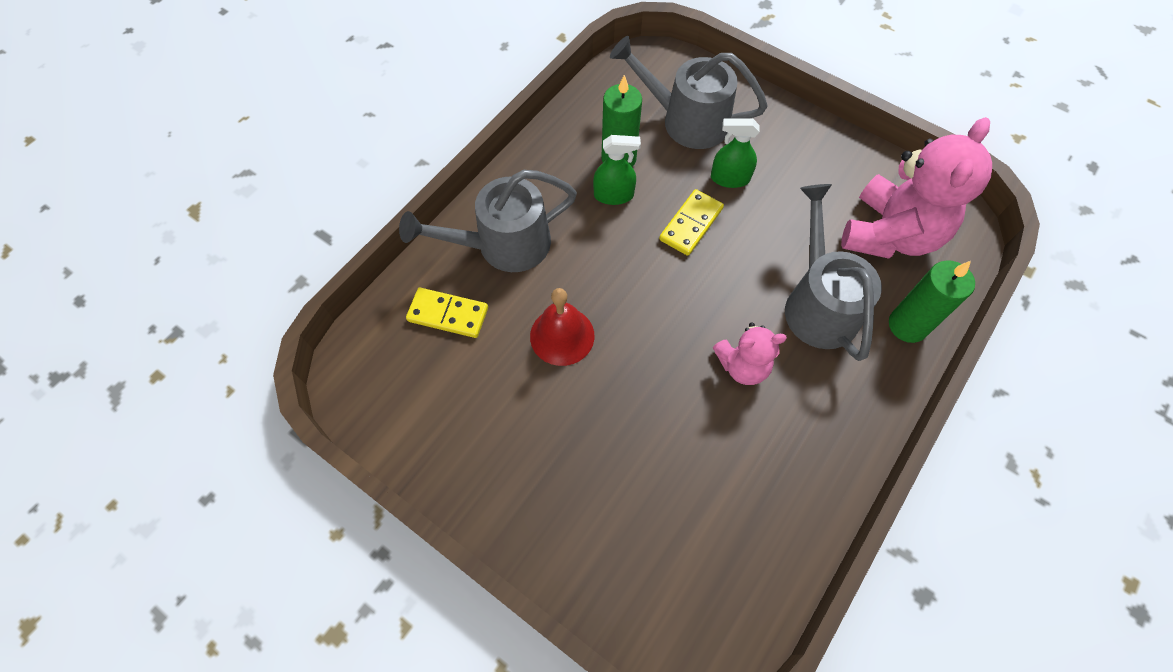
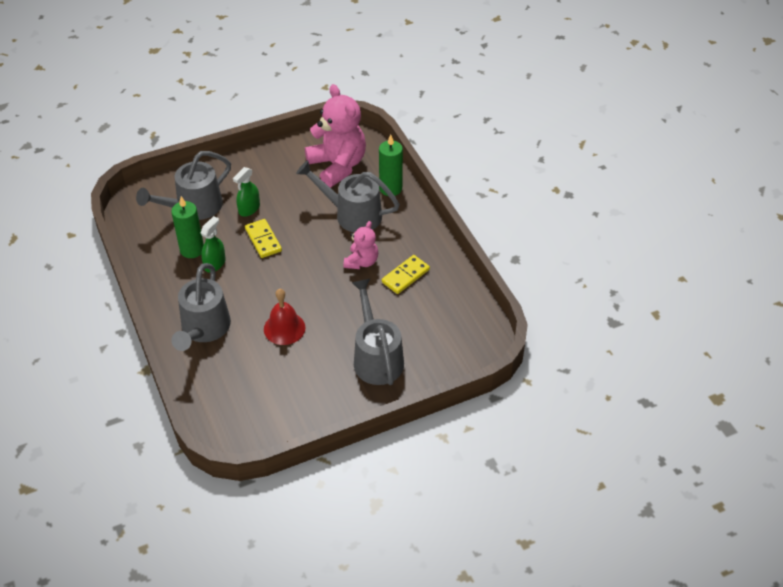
camera: 60 degrees left, 15 degrees down
yellow domino [406,288,488,338] -> yellow domino moved to [382,255,430,294]
none -> grey watering can [351,279,404,385]

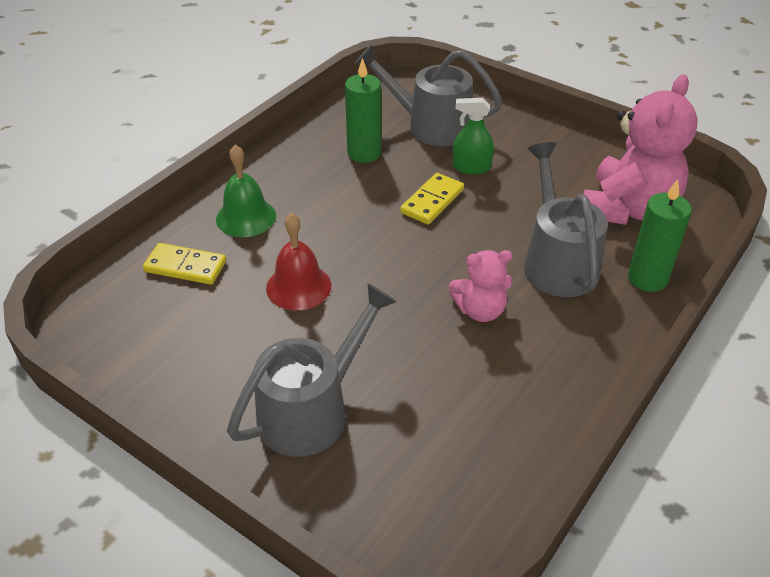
camera: 60 degrees right, 5 degrees down
grey watering can [171,263,231,351] -> green bell [216,145,276,237]
green spray bottle [201,216,226,273] -> none
yellow domino [382,255,430,294] -> yellow domino moved to [143,243,226,285]

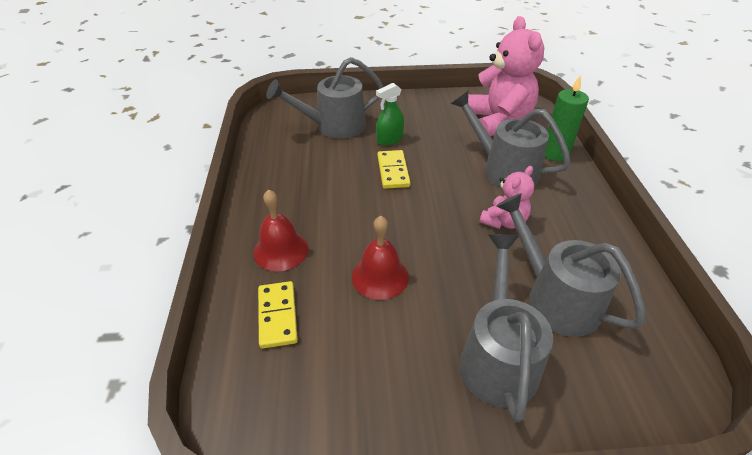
camera: 40 degrees left, 0 degrees up
yellow domino [143,243,226,285] -> yellow domino turned 75 degrees counterclockwise [258,281,298,349]
green bell [216,145,276,237] -> red bell [253,189,308,271]
green candle [345,58,381,163] -> none
none -> grey watering can [496,193,646,337]

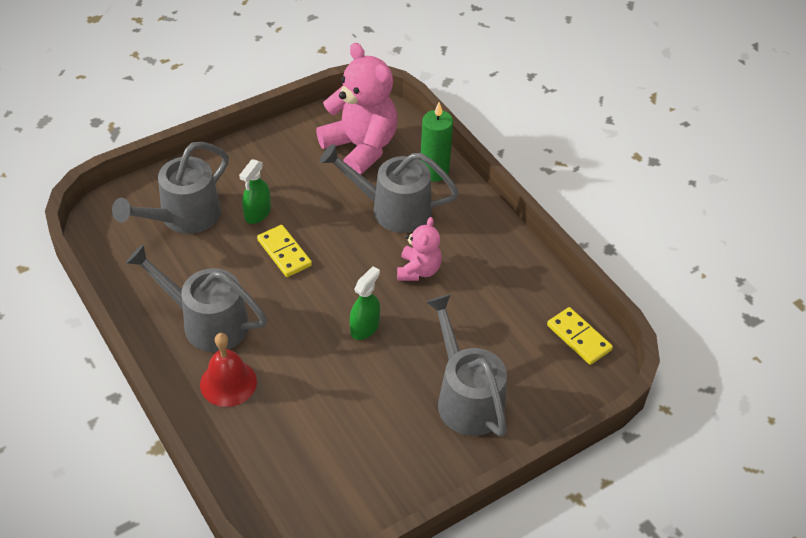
camera: 30 degrees left, 5 degrees up
yellow domino [258,281,298,349] -> yellow domino moved to [547,307,613,365]
red bell [352,216,409,300] -> none
grey watering can [496,193,646,337] -> grey watering can moved to [126,244,267,352]
none -> green spray bottle [350,266,380,340]

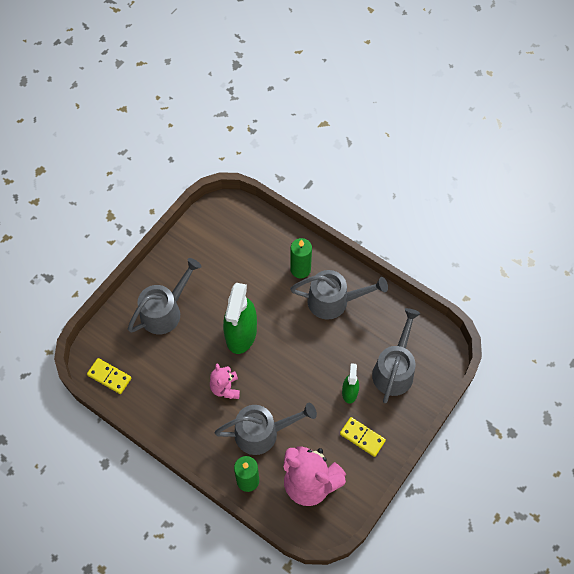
camera: 160 degrees right, 15 degrees up
red bell [200,333,257,407] -> green candle [290,238,312,278]
yellow domino [257,225,312,277] -> yellow domino moved to [340,417,386,457]
green spray bottle [350,266,380,340] -> green spray bottle [223,283,257,354], size x1.97
grey watering can [426,294,507,437] -> grey watering can turned 90 degrees counterclockwise [128,258,202,334]

